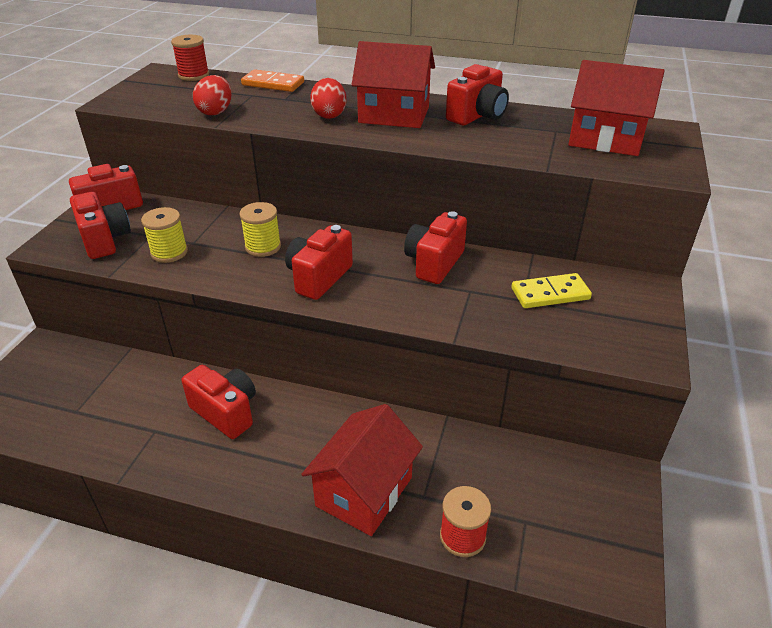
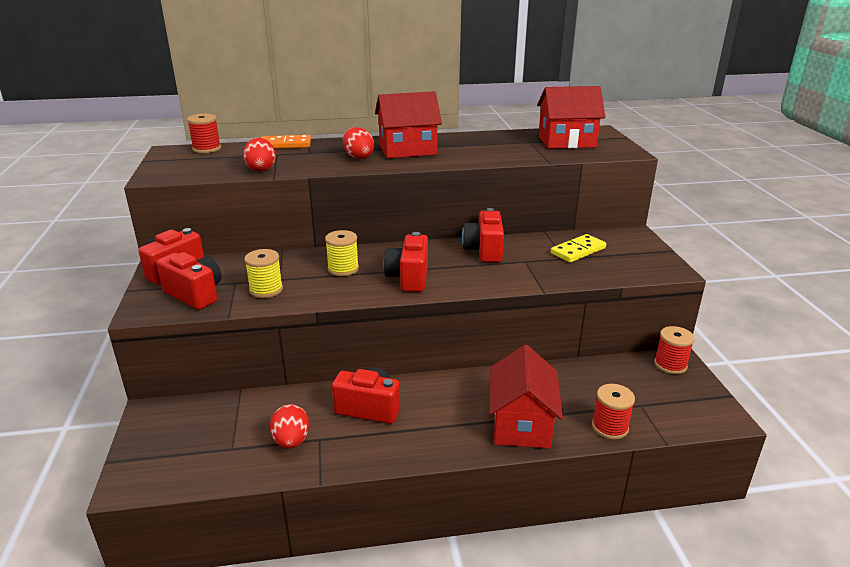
camera: 25 degrees left, 10 degrees down
red camera [446,64,509,125] -> none
none -> red egg [270,404,309,449]
none -> red spool [654,326,695,374]

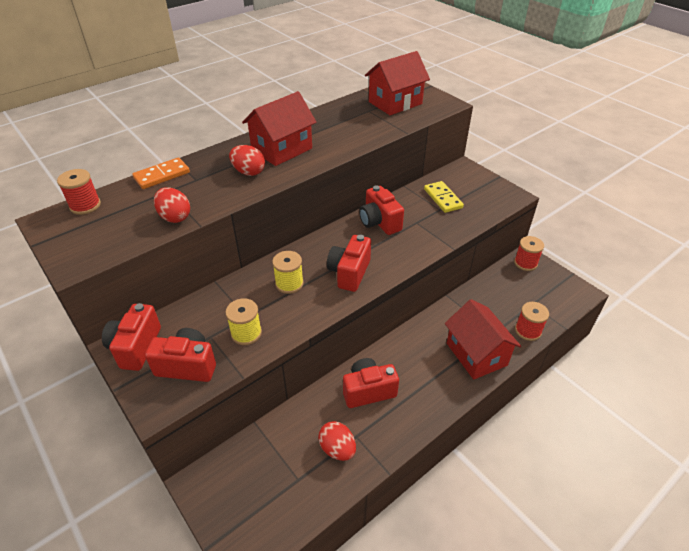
camera: 30 degrees left, 15 degrees up
red camera [384,232,428,292] -> red camera turned 45 degrees clockwise [327,235,371,292]
yellow domino [551,234,606,263] -> yellow domino turned 45 degrees counterclockwise [424,181,464,213]

